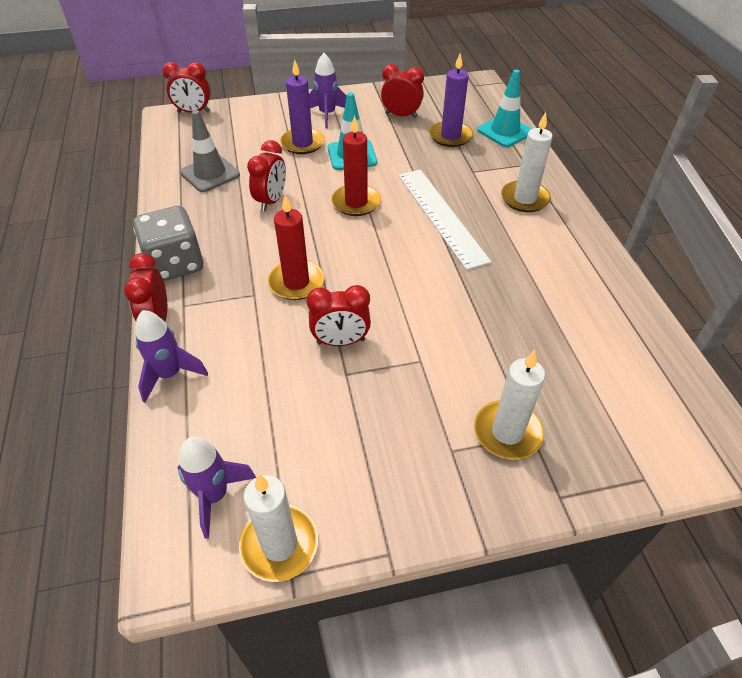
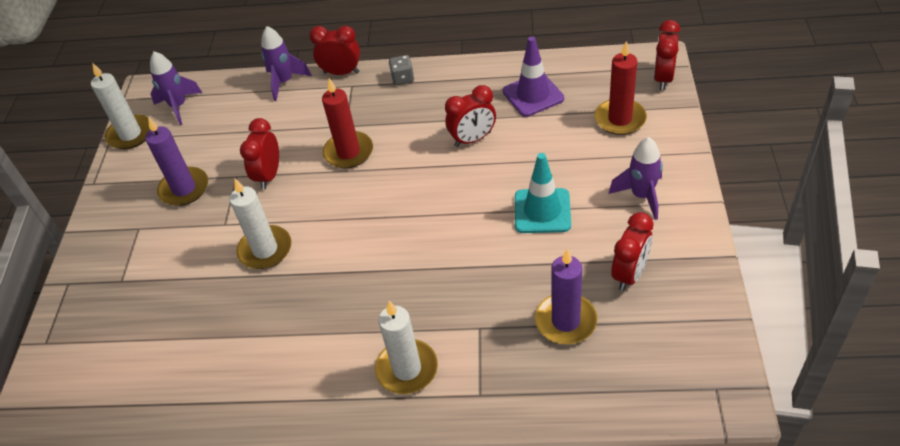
camera: 110 degrees right, 0 degrees up
grey dice [133,206,203,281] -> grey dice [389,55,414,85], size x0.48
grey traffic cone [180,110,240,192] -> purple traffic cone [503,37,564,117]
red clock [247,140,286,212] -> red clock turned 60 degrees counterclockwise [445,85,496,147]
purple candle [280,60,325,154] -> purple candle moved to [145,117,208,206]
red candle [332,115,381,216] -> red candle moved to [594,41,647,135]
white ruler [398,170,491,270] -> none
white candle [474,350,545,460] -> white candle moved to [229,178,291,269]
turquoise traffic cone [477,70,532,147] -> none

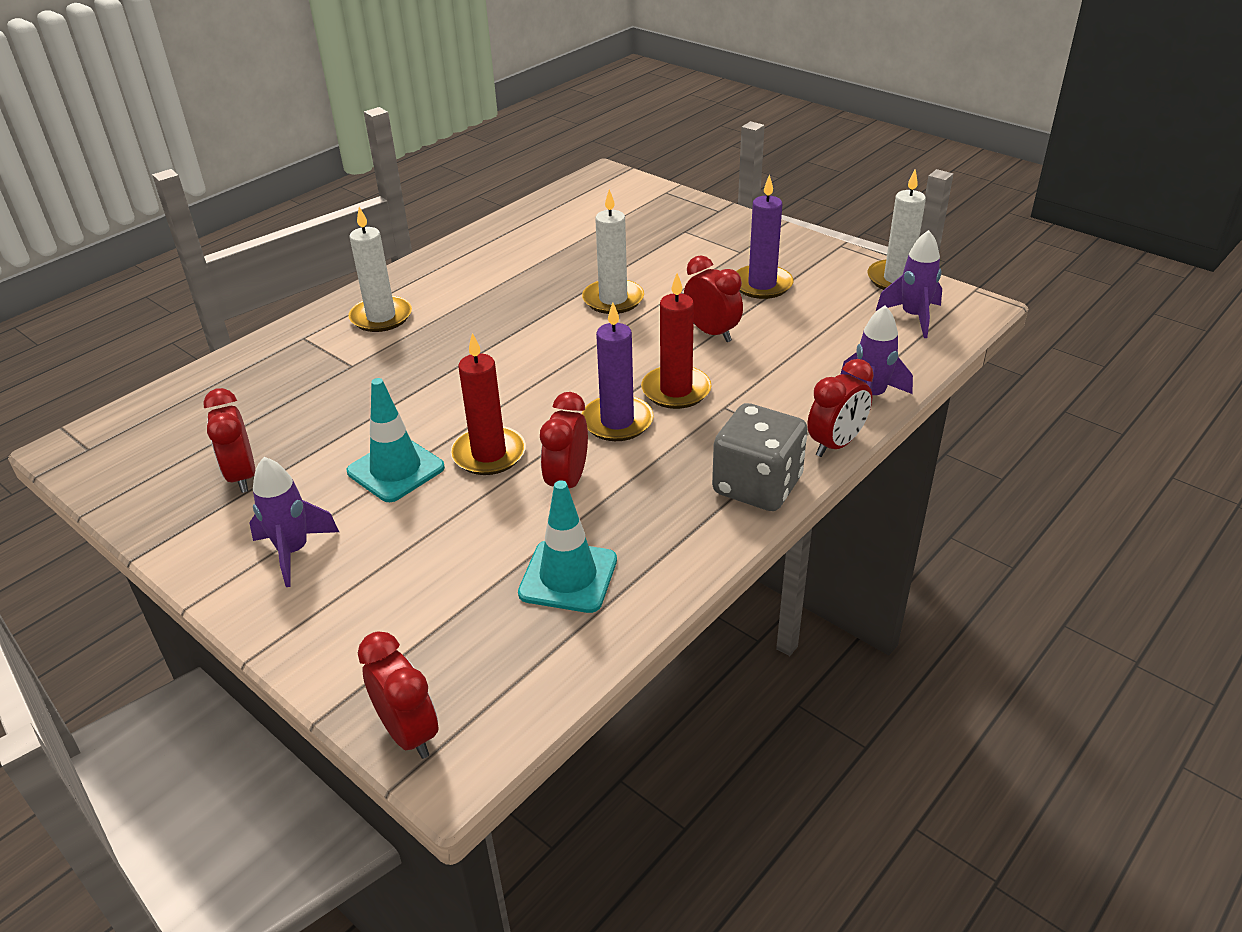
camera: 125 degrees right, 10 degrees down
grey dice [389,55,414,85] -> grey dice [712,403,808,511], size x2.09
purple traffic cone [503,37,564,117] -> turquoise traffic cone [518,480,617,613]
purple candle [535,249,597,344] -> purple candle moved to [582,302,654,441]
red candle [594,41,647,135] -> red candle moved to [451,333,526,475]

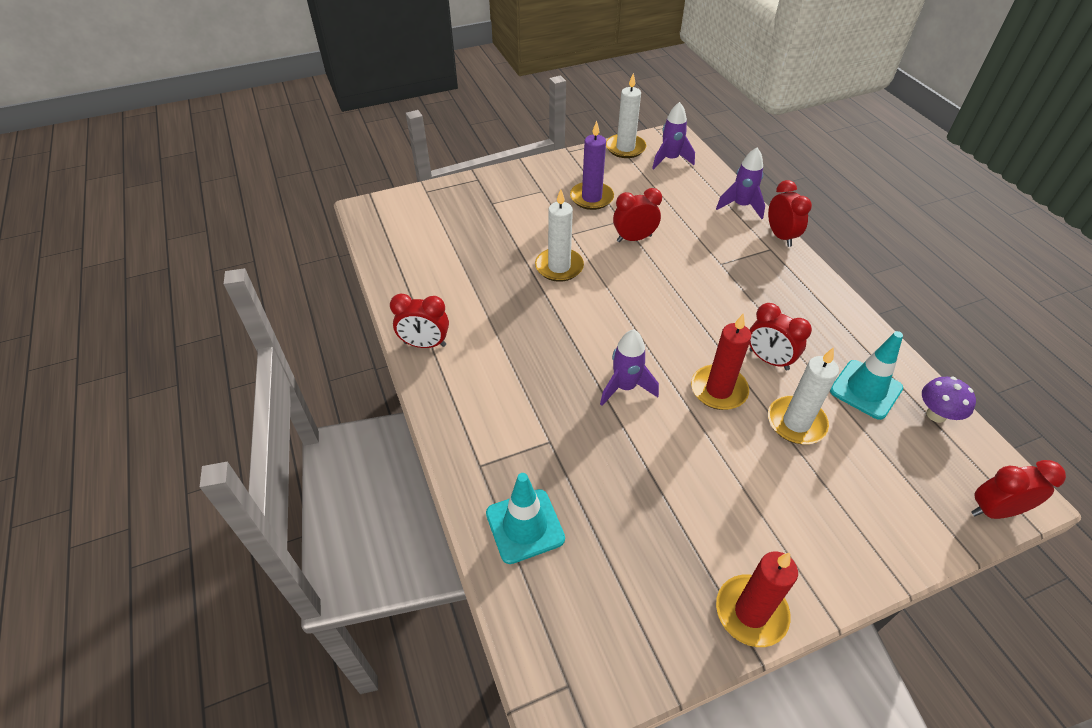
camera: 65 degrees left, 10 degrees up
red clock [203,388,255,493] -> red clock moved to [390,293,449,348]
purple rocket [249,457,339,587] -> purple rocket moved to [600,329,659,406]
turquoise traffic cone [347,378,445,502] -> turquoise traffic cone moved to [486,473,565,564]
white candle [348,207,412,332] -> white candle moved to [768,347,839,444]
purple candle [582,302,654,441] -> none
red candle [641,273,712,409] -> red candle moved to [716,552,798,647]
grey dice [712,403,808,511] -> none
none -> purple mushroom [922,377,976,423]

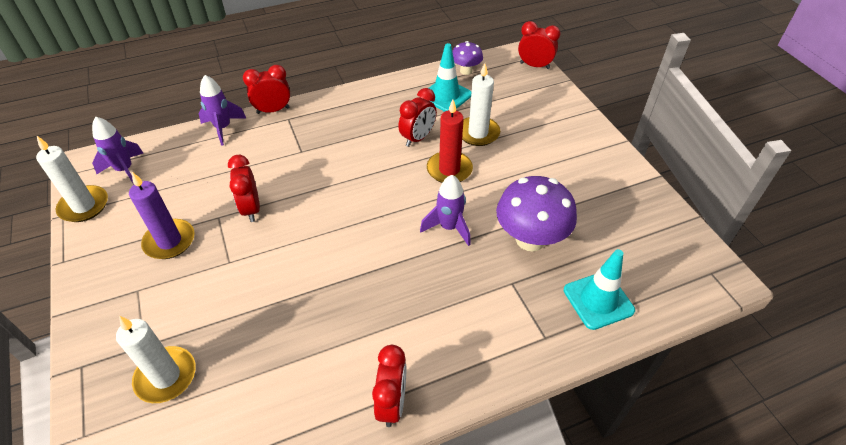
camera: 90 degrees left, 0 degrees up
white candle [535,189,584,282] -> white candle moved to [116,316,196,403]
red candle [716,552,798,647] -> none
red clock [971,460,1066,519] -> red clock turned 120 degrees clockwise [518,21,560,69]
none -> purple mushroom [496,176,577,251]

